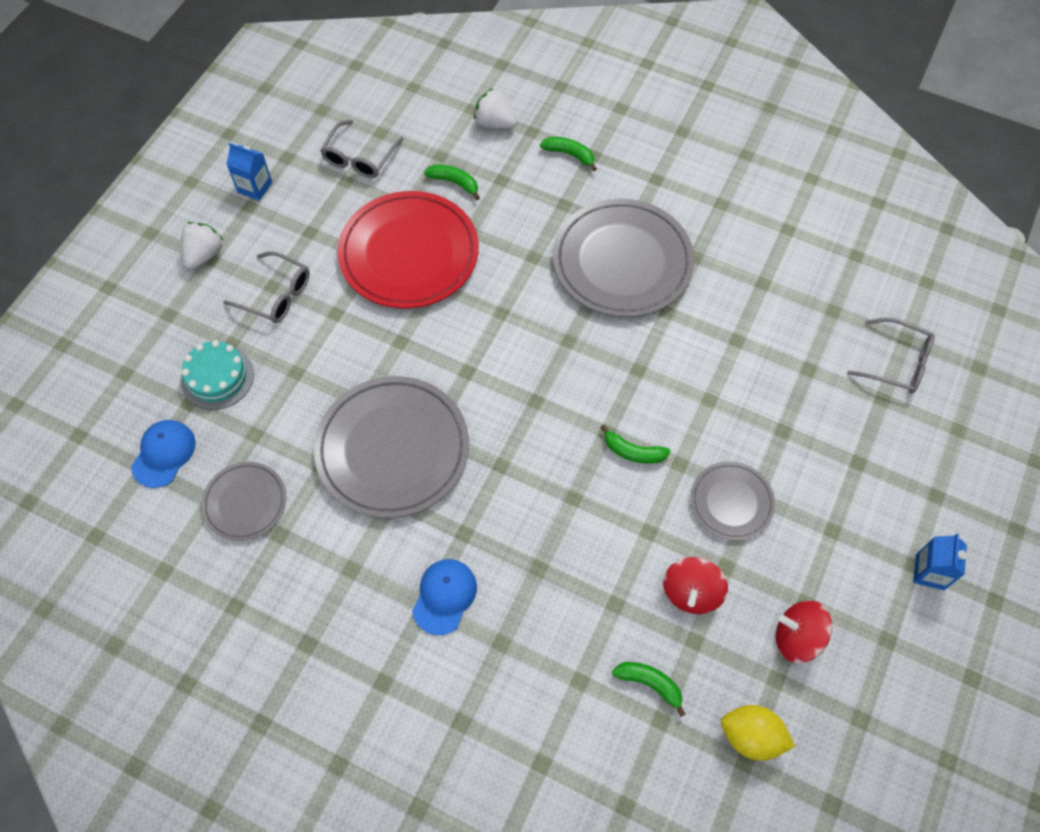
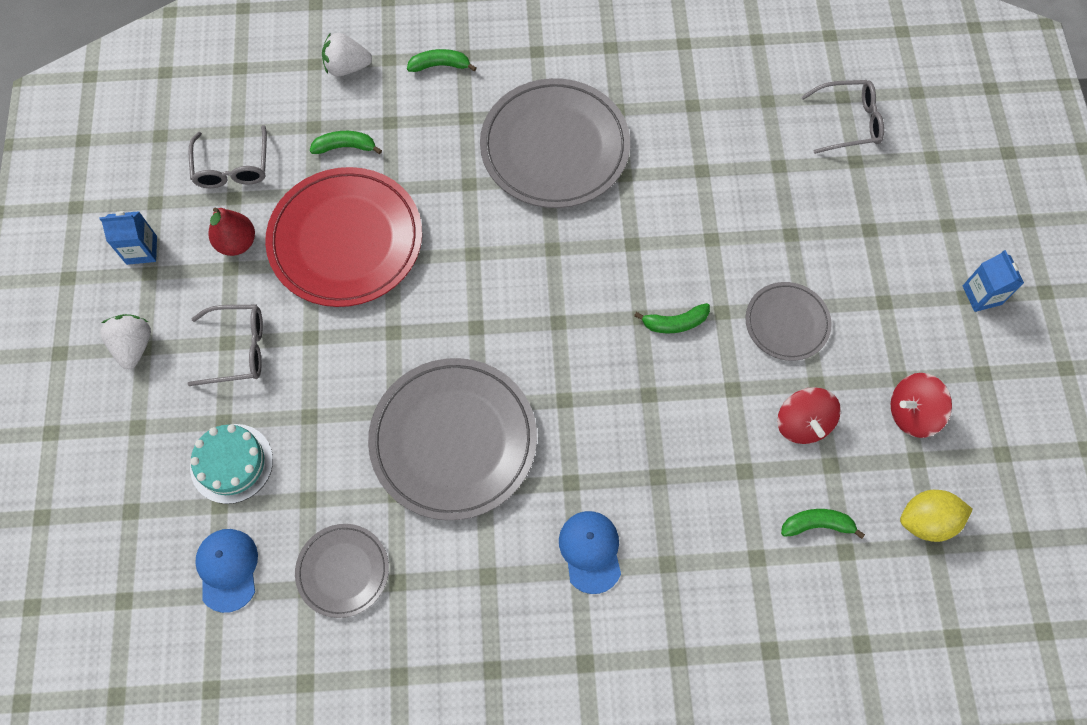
camera: 30 degrees left, 5 degrees up
none -> red pear [208,207,255,256]

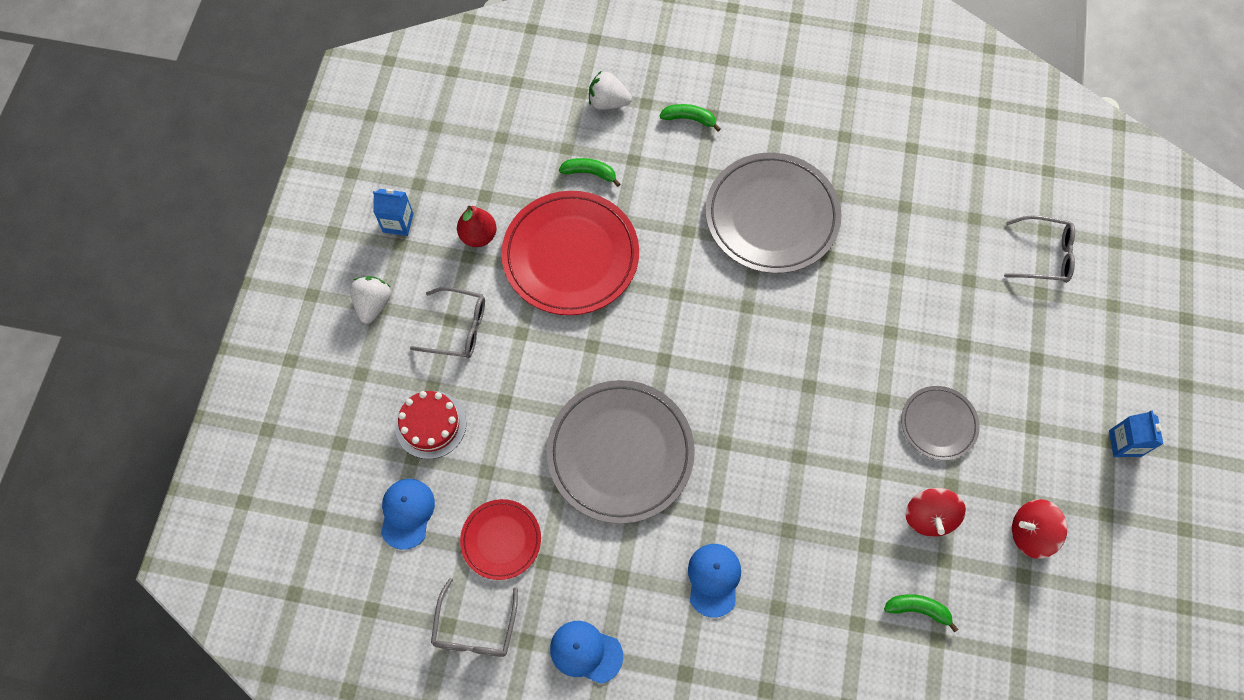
camera: 15 degrees right, 0 degrees up
grey glasses [188,125,267,188] -> grey glasses moved to [431,578,518,657]
turquoise cake [190,424,273,504] -> red cake [395,391,466,459]
grey plate [295,524,389,618] -> red plate [460,499,541,580]
green banana [634,303,710,333] -> none
yellow lemon [900,490,973,542] -> none
none -> blue cap [550,621,623,684]

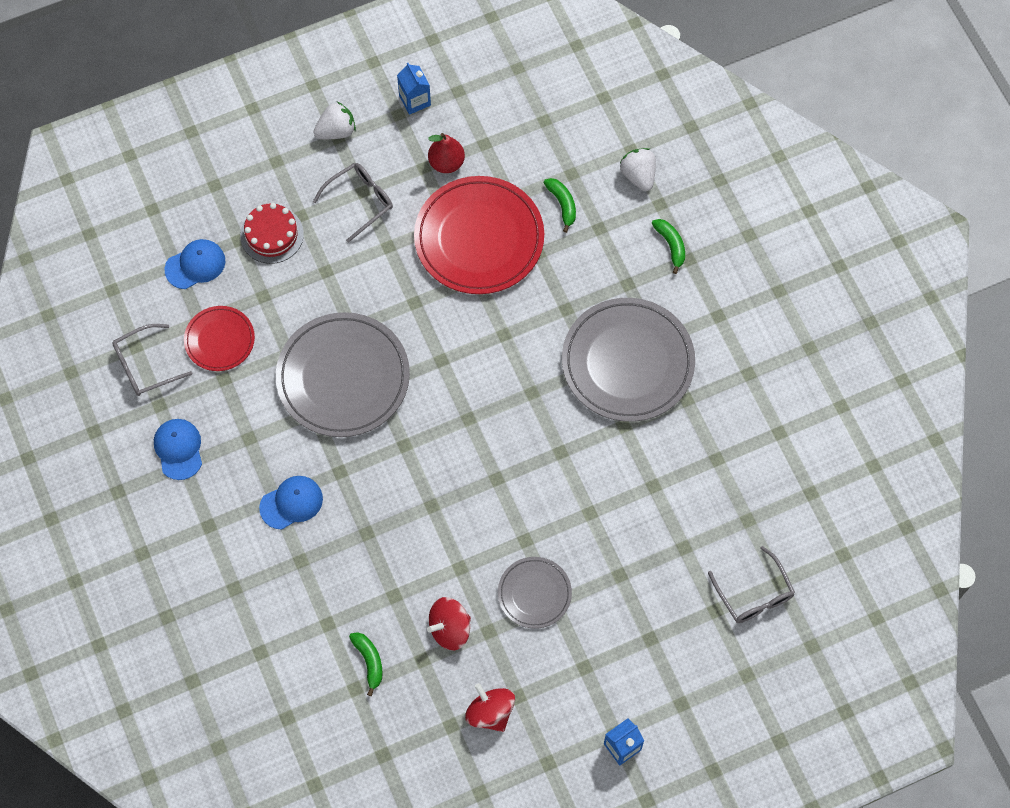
camera: 55 degrees right, 0 degrees up
grey glasses [410,287,485,358] -> grey glasses turned 105 degrees counterclockwise [313,163,393,243]

